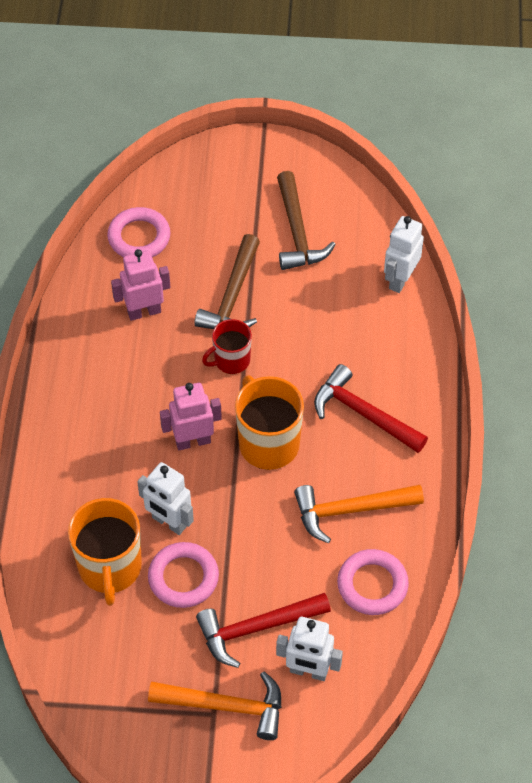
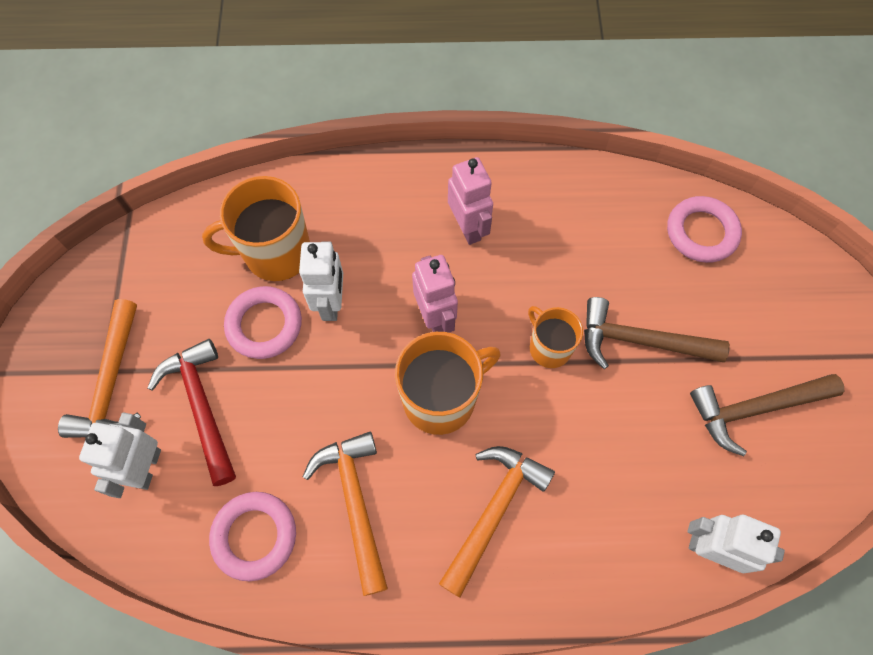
camera: 85 degrees right, 10 degrees up
pink robot [111,249,170,321] -> pink robot moved to [448,157,493,245]
white robot [137,462,194,535] -> white robot turned 150 degrees clockwise [299,241,343,321]
red mug [202,319,252,374] -> orange mug [528,306,583,368]
red hammer [314,364,428,453] -> orange hammer [439,446,555,598]

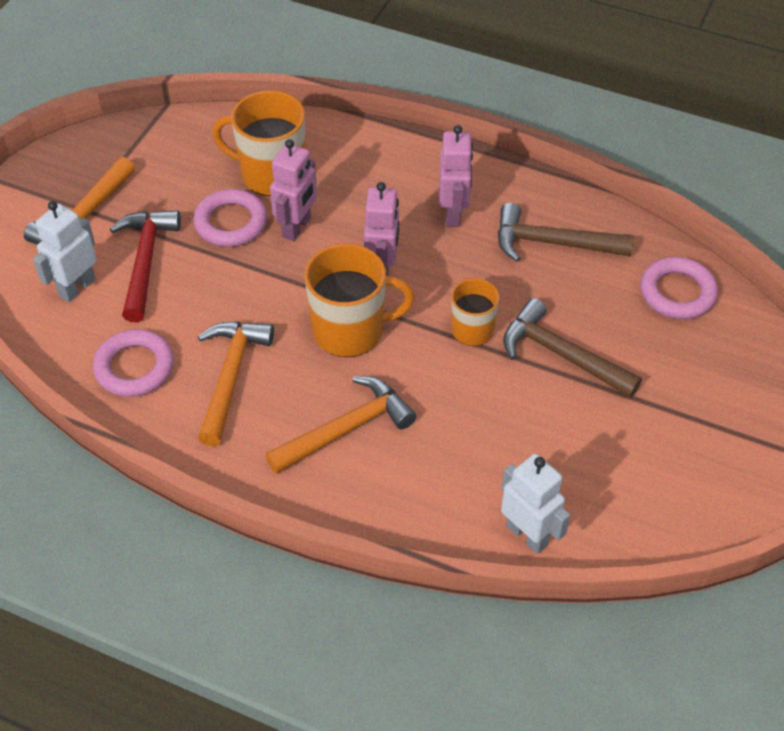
camera: 25 degrees right, 15 degrees down
white robot [299,241,343,321] -> pink robot [270,139,317,241]
brown hammer [690,374,844,456] -> brown hammer moved to [498,203,634,262]

